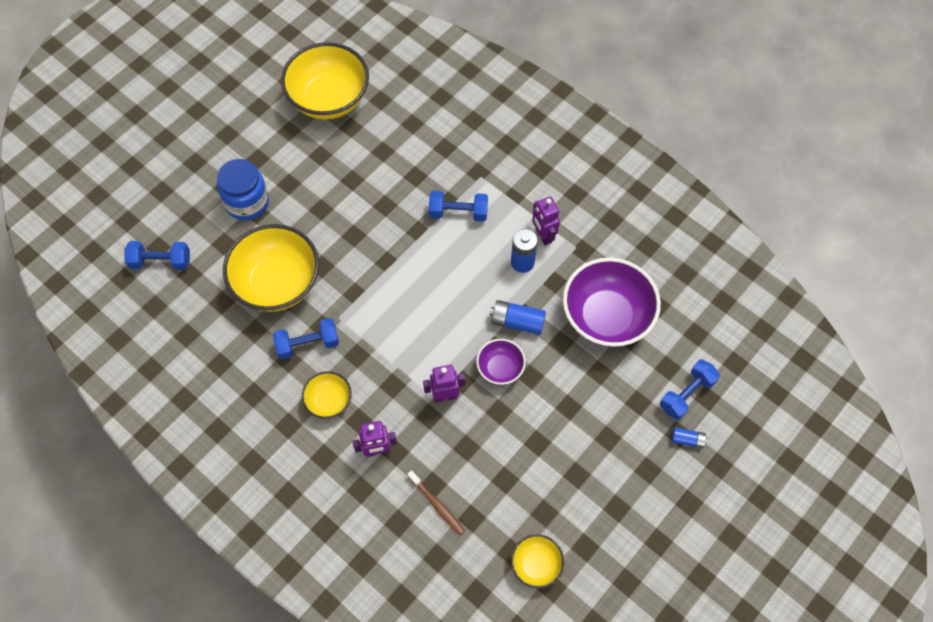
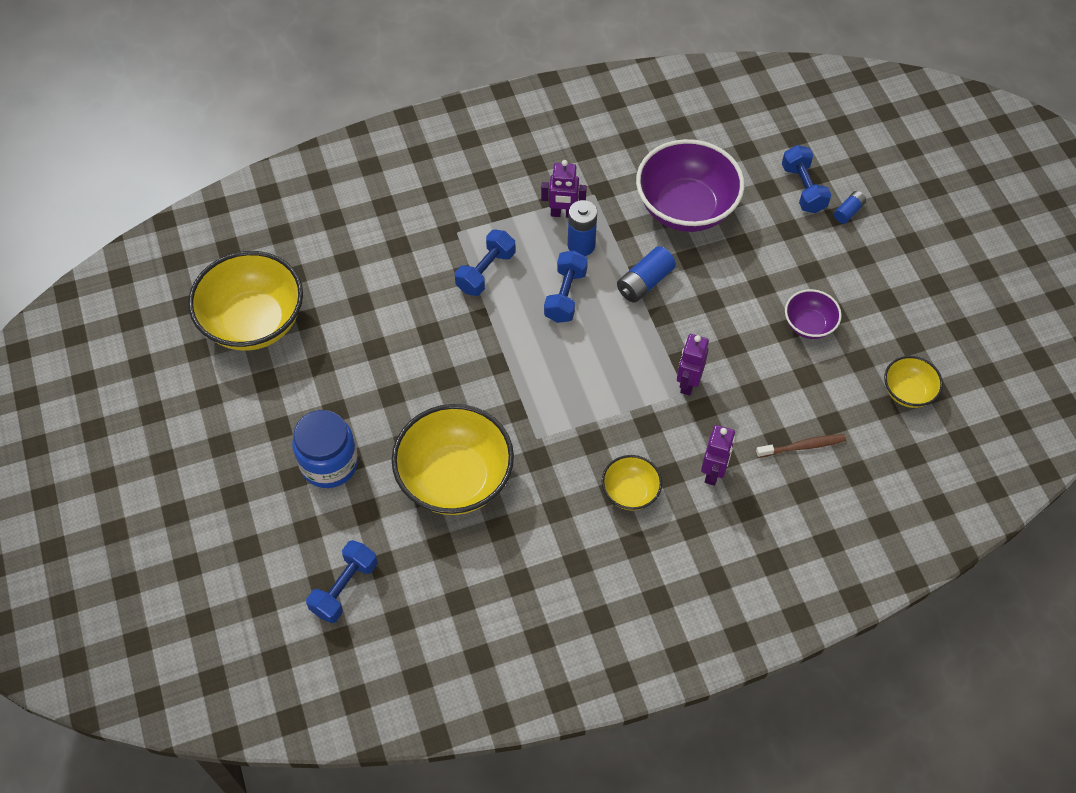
camera: 60 degrees left, 5 degrees down
blue dumbbell [273,318,339,360] -> blue dumbbell moved to [544,250,588,323]
purple bowl [476,339,526,385] -> purple bowl moved to [785,289,842,339]

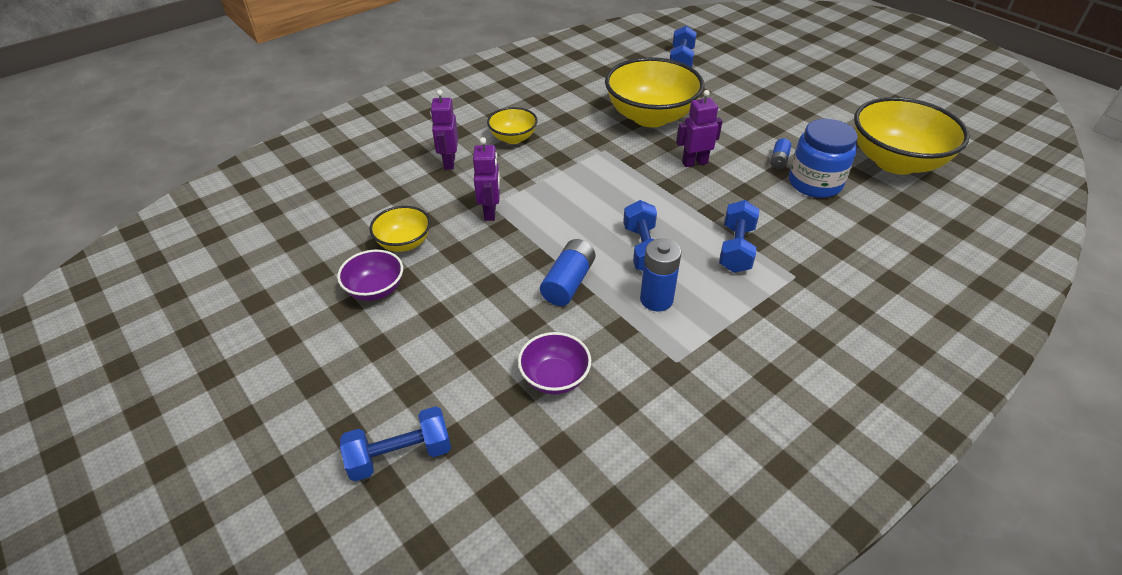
camera: 160 degrees right, 15 degrees down
blue jar [292,410,358,488] -> blue jar moved to [789,119,858,198]
purple robot [541,160,587,218] -> purple robot moved to [676,90,722,167]
purple bowl [636,139,744,232] -> purple bowl [518,332,591,395], size x0.50
brown toothbrush [756,434,846,458] -> none
blue dumbbell [782,145,831,213] -> blue dumbbell turned 75 degrees counterclockwise [340,406,451,481]
blue battery [834,191,866,224] -> blue battery moved to [770,138,791,169]
yellow bowl [884,356,943,408] -> yellow bowl moved to [369,206,431,252]

